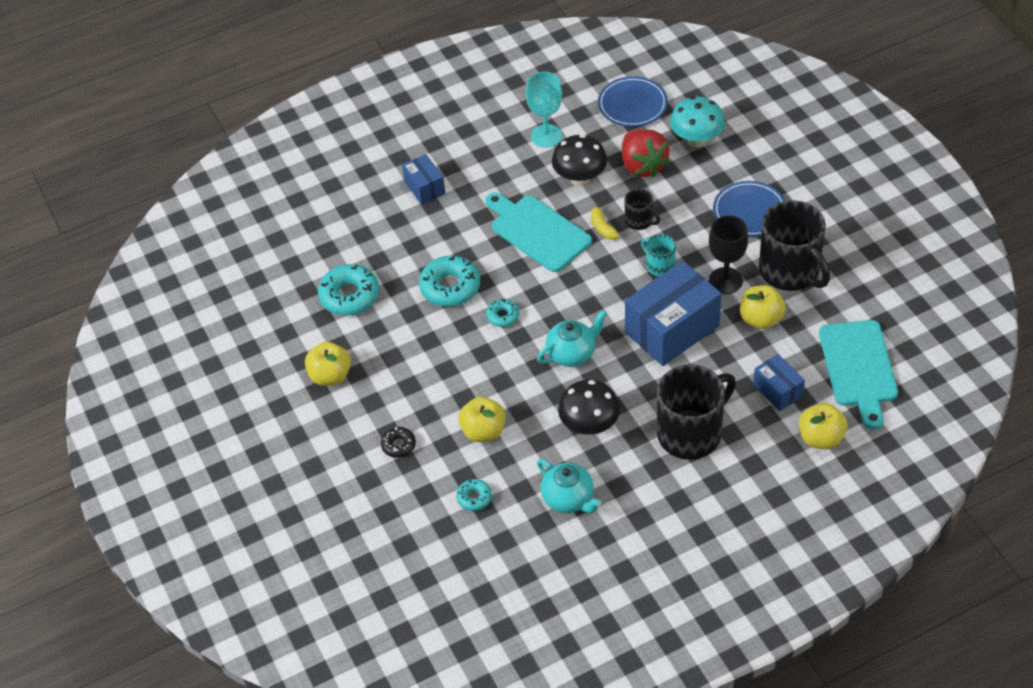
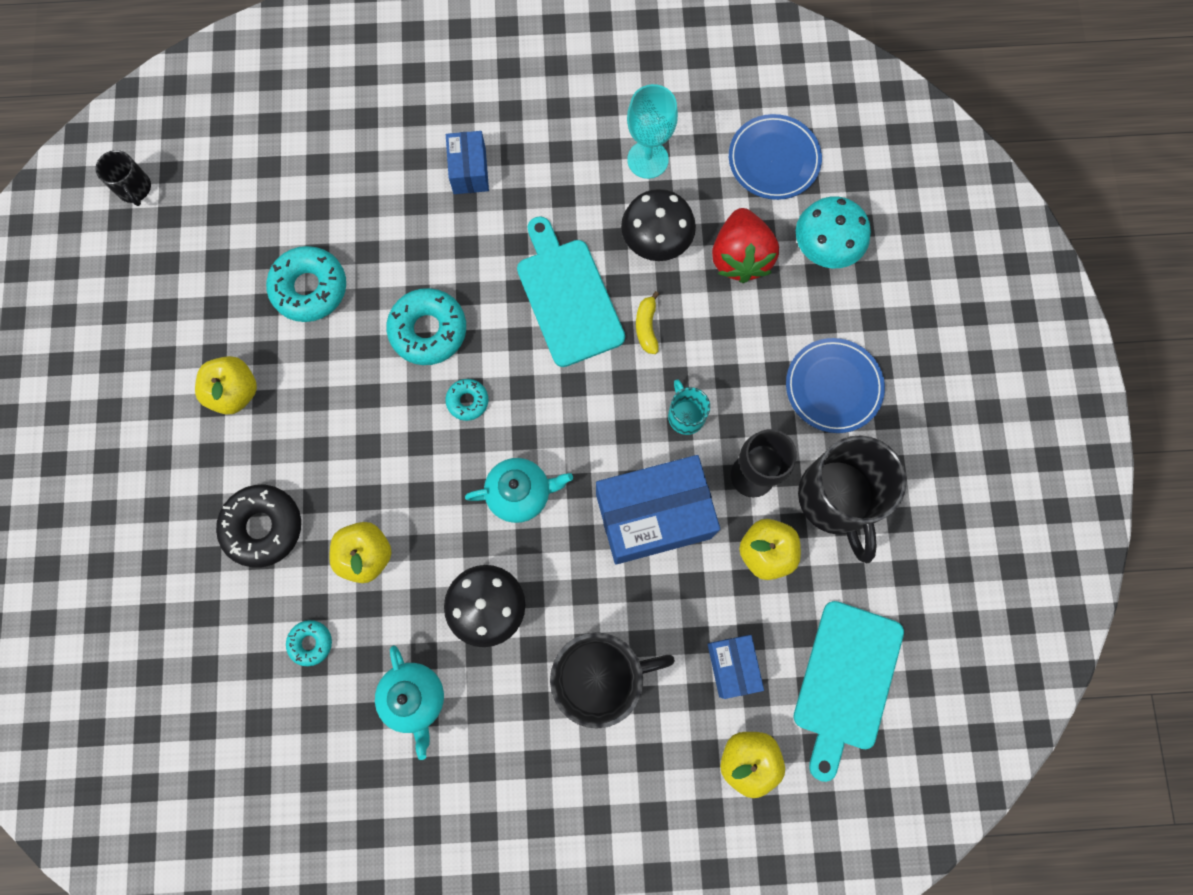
camera: 20 degrees right, 25 degrees up
black donut [381,427,416,458] -> black donut [216,485,301,568], size x1.88
black mug [624,188,660,230] -> black mug moved to [95,150,151,206]

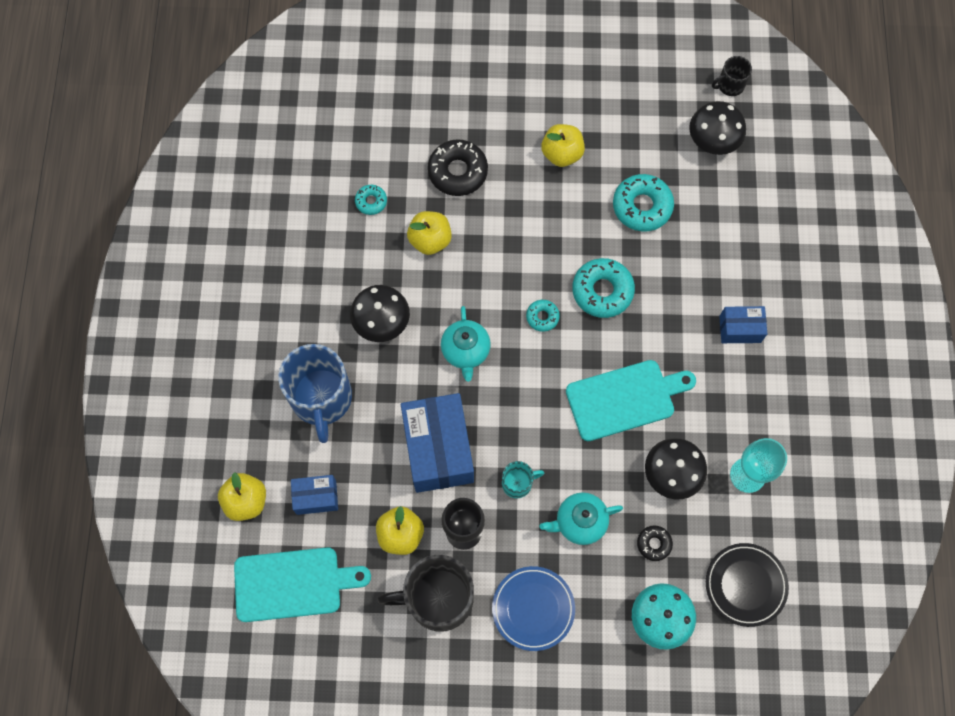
camera: 95 degrees right, 5 degrees down
turquoise teapot [375,645,444,760] -> turquoise teapot moved to [539,492,623,545]
black mug [550,632,675,729] -> blue mug [278,344,352,443]
yellow banana [636,291,659,354] -> none
red strawberry [712,208,779,283] -> black donut [637,525,673,561]
blue plate [729,114,822,200] -> black plate [706,543,789,627]
turquoise cutting board [793,601,904,782] -> turquoise cutting board turned 150 degrees clockwise [234,547,371,622]
none -> black mushroom [689,101,746,155]

